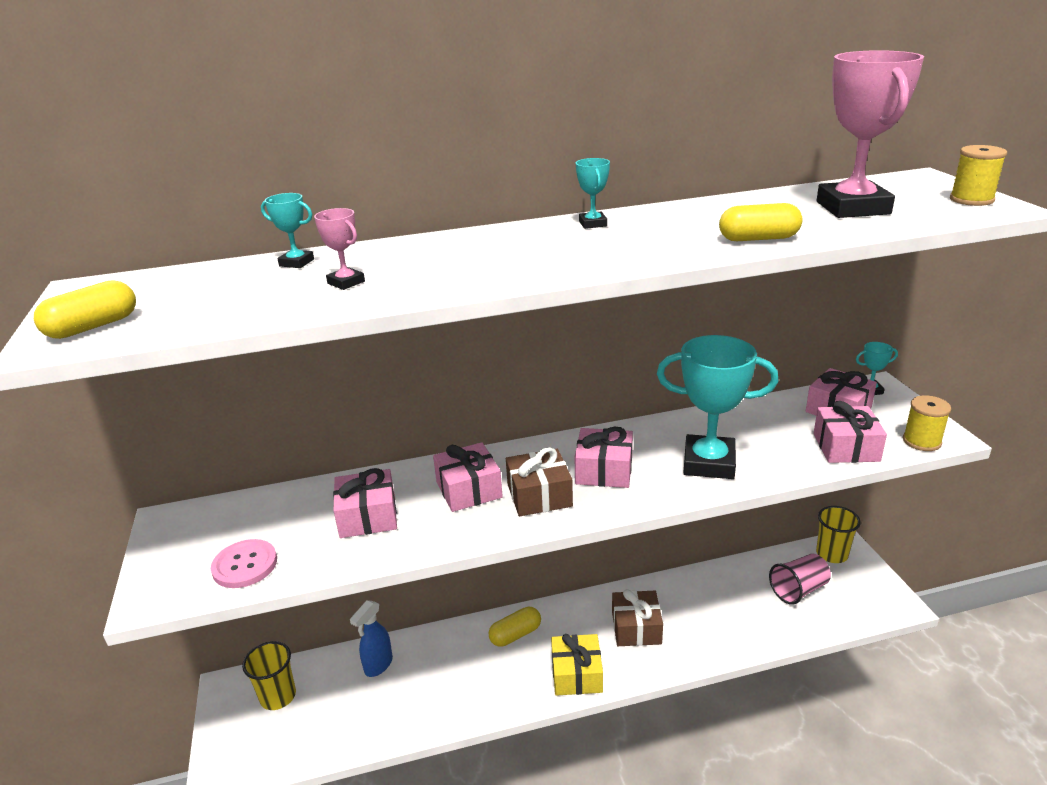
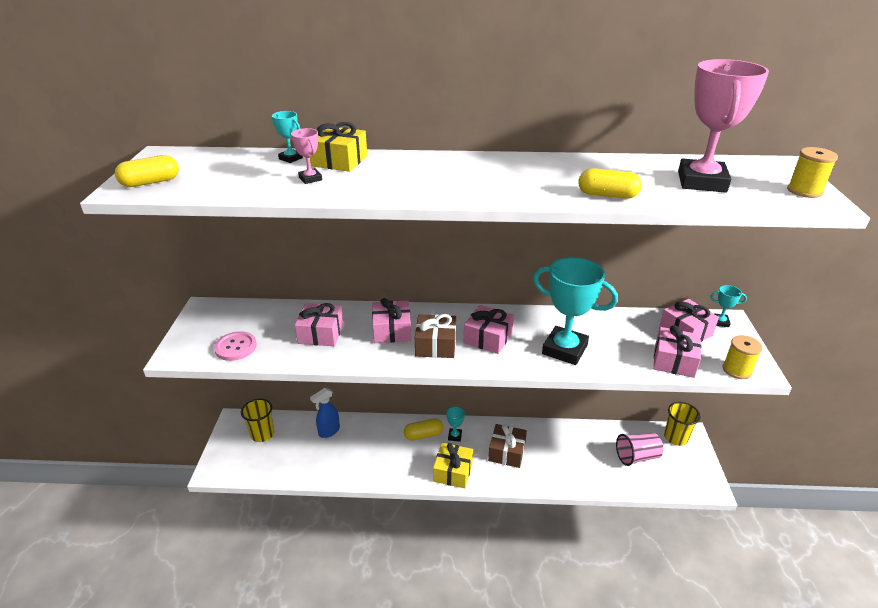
camera: 15 degrees right, 5 degrees up
turquoise trophy [576,158,610,229] -> turquoise trophy moved to [447,406,465,442]
none -> yellow gift [310,122,367,172]

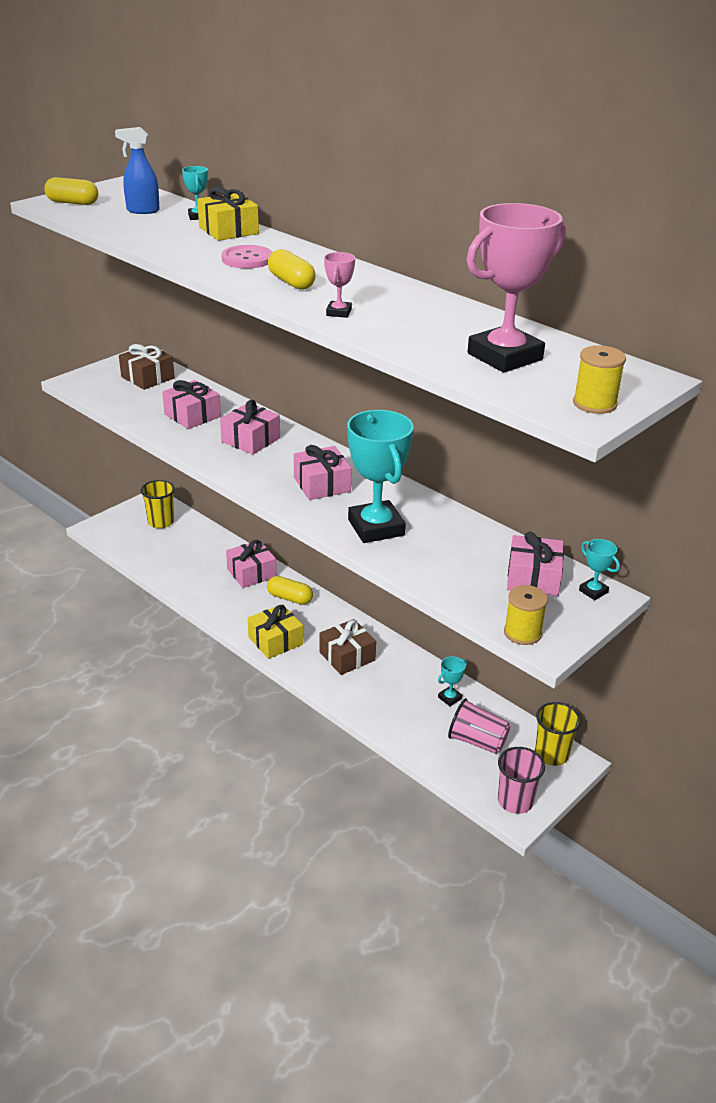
camera: 40 degrees right, 0 degrees up
pink button [214,331,257,361] -> pink button moved to [221,245,272,269]
pink trophy [291,128,322,184] -> pink trophy moved to [324,252,355,318]
blue spray bottle [310,388,340,438] -> blue spray bottle moved to [115,127,160,214]
brown gift [415,314,456,358] -> brown gift moved to [119,344,175,390]
turquoise trophy [447,406,465,442] -> turquoise trophy moved to [438,656,467,706]
yellow capsule [578,168,642,199] -> yellow capsule moved to [268,249,316,290]
pink gift [653,326,701,378] -> pink gift moved to [226,540,276,588]
none -> pink cup [498,747,545,814]

